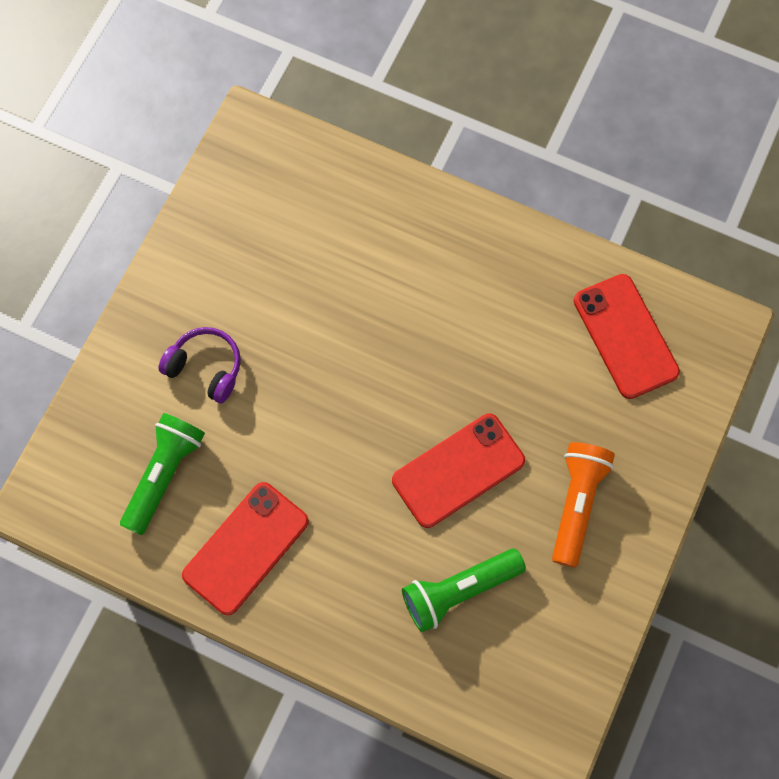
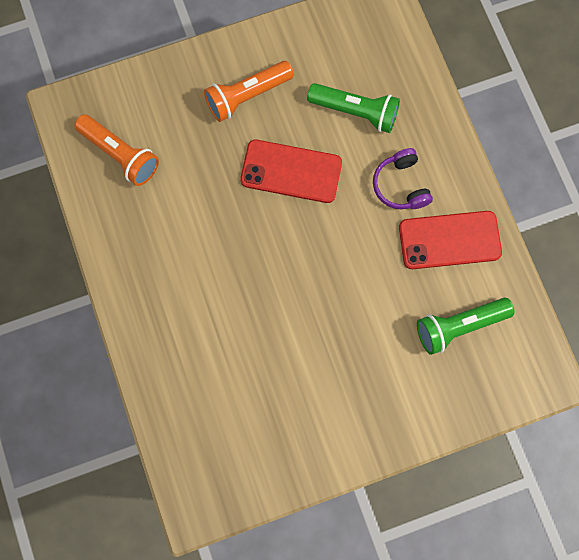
camera: 135 degrees left, 5 degrees up
purple headphones [158,327,241,403] -> purple headphones moved to [373,148,433,209]
red phone [574,274,680,399] -> orange flashlight [74,114,159,186]

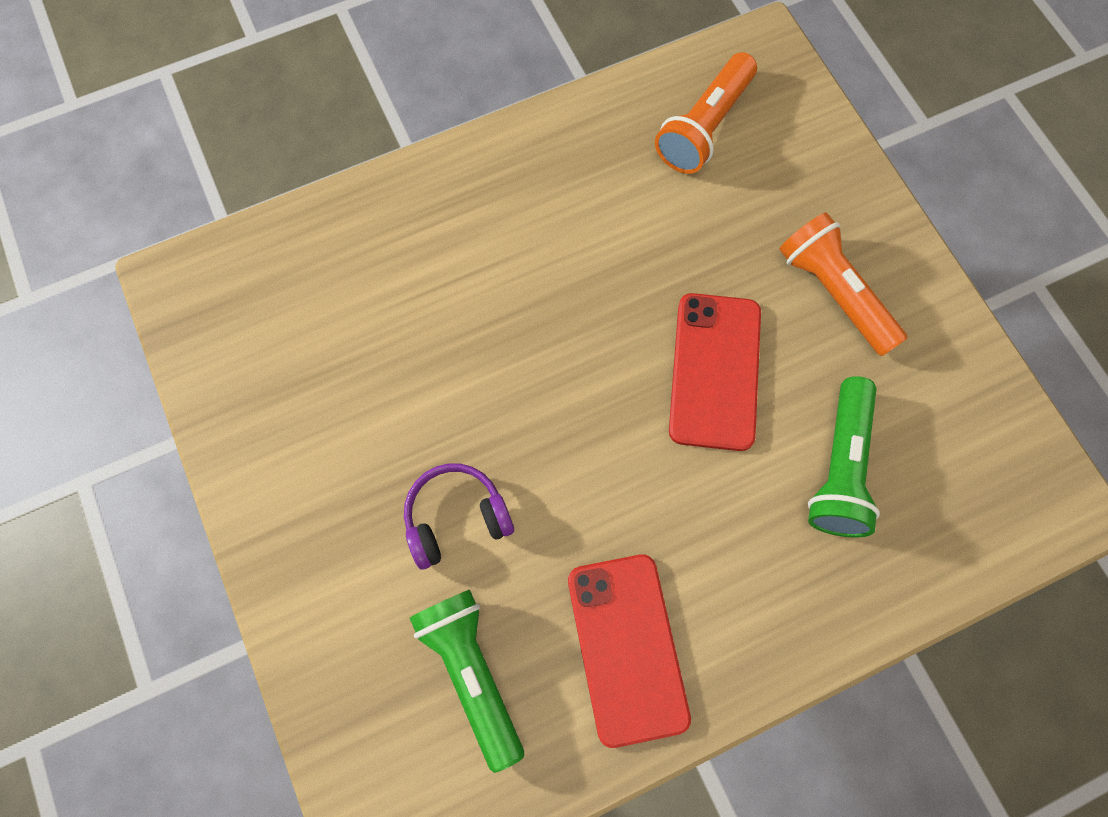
camera: 85 degrees right, 5 degrees down
purple headphones [373,148,433,209] -> purple headphones moved to [404,463,514,569]

